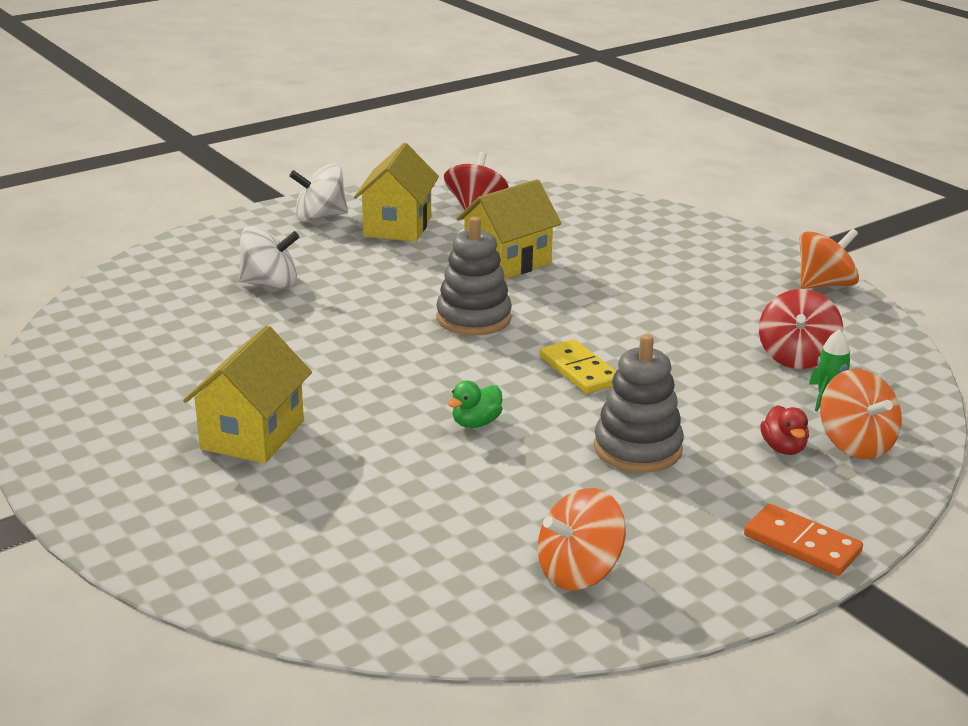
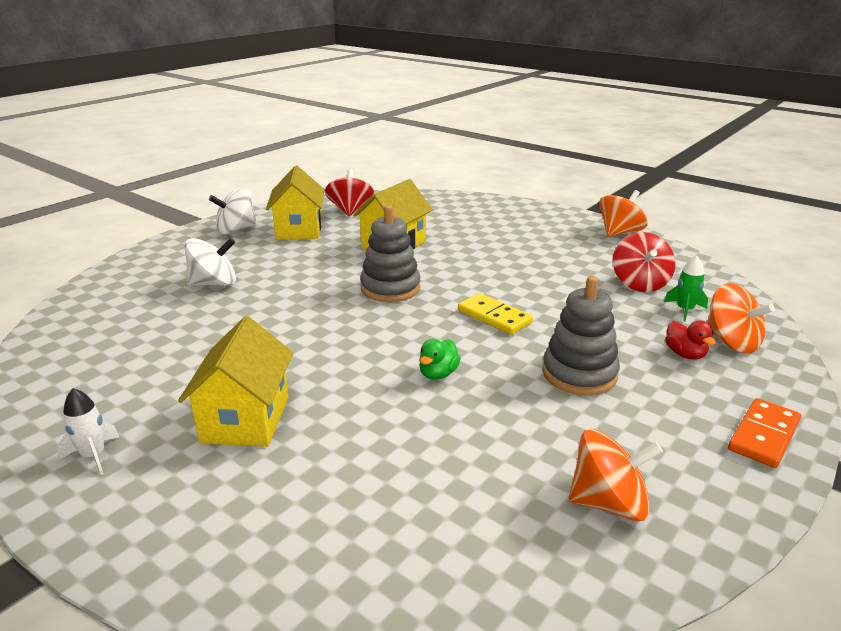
camera: 15 degrees left, 0 degrees up
orange spinning top [538,488,626,590] -> orange spinning top turned 135 degrees counterclockwise [569,429,663,521]
orange domino [744,504,863,576] -> orange domino turned 75 degrees counterclockwise [728,398,801,468]
none -> white rocket [57,388,119,475]

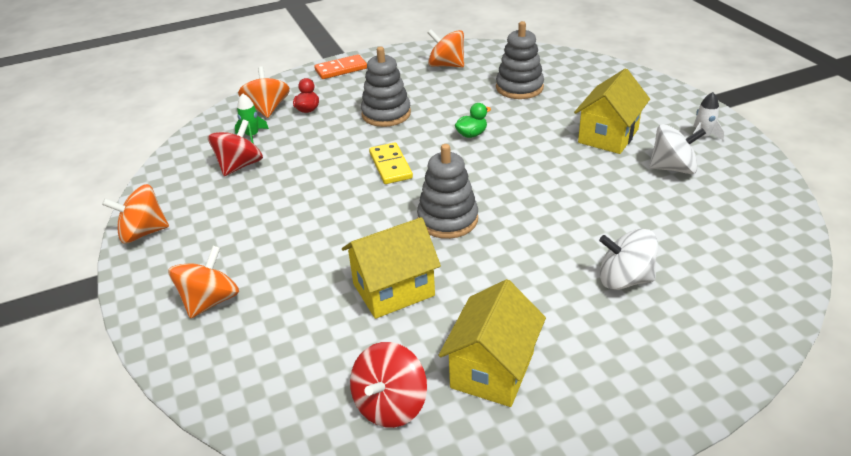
camera: 150 degrees left, 10 degrees up
white spinning top [209,188,257,235] -> white spinning top moved to [649,124,706,174]
none -> orange spinning top [168,246,239,319]
none -> grey stacking toy [496,21,544,99]

